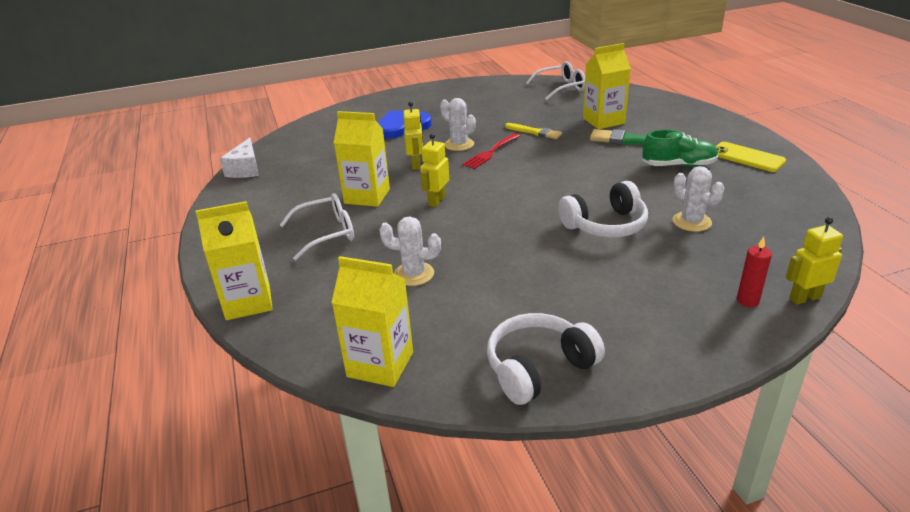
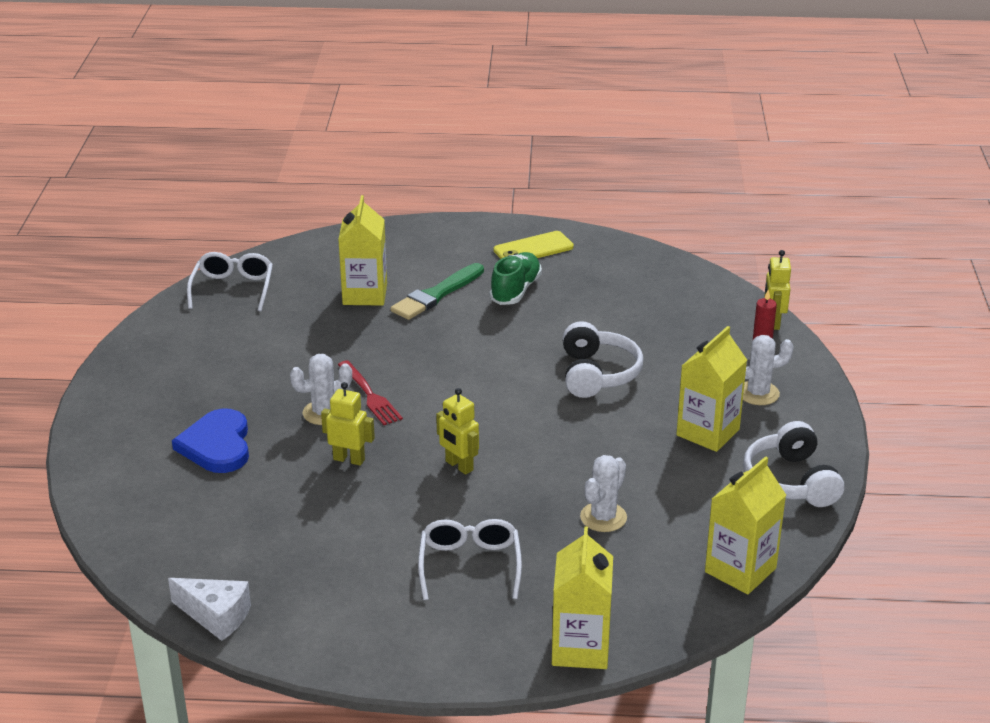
camera: 70 degrees left, 0 degrees up
yellow carton [334,111,390,207] -> yellow carton moved to [676,326,747,452]
yellow brush [505,123,562,139] -> none
white cactus [672,166,724,232] -> white cactus moved to [743,335,794,405]

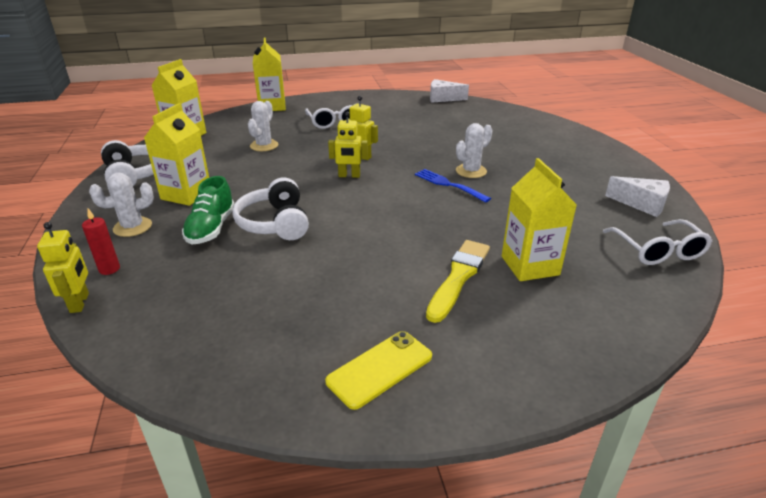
camera: 165 degrees right, 0 degrees up
blue heart [172,409,249,473] -> none
yellow robot [321,382,375,466] -> yellow robot moved to [328,112,368,178]
red fork [338,360,403,425] -> blue fork [415,169,491,203]
green brush [390,263,484,320] -> yellow brush [426,240,490,323]
green shoe [489,252,542,305] -> green shoe moved to [182,176,235,244]
none -> white cheese [605,176,670,217]

